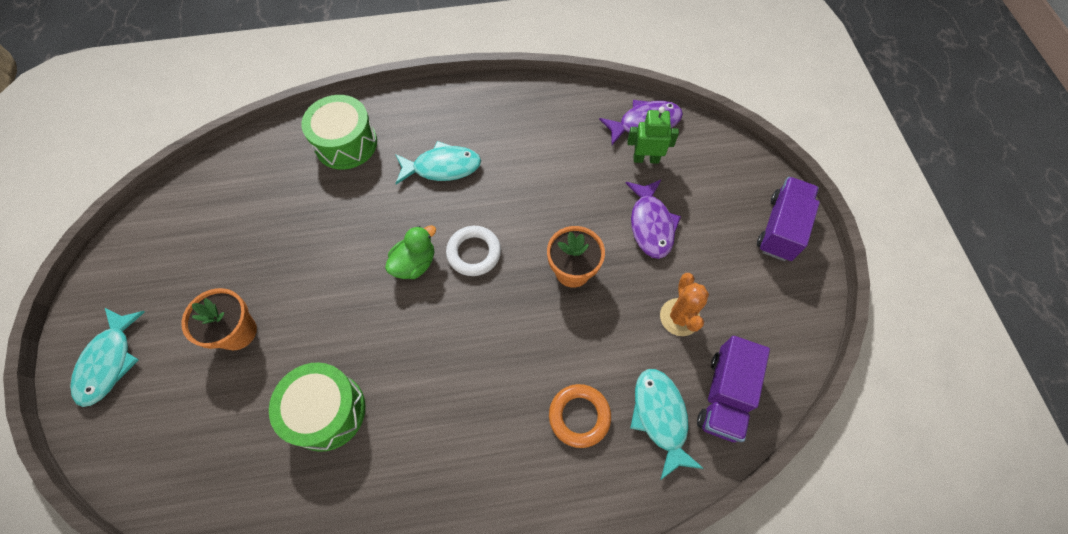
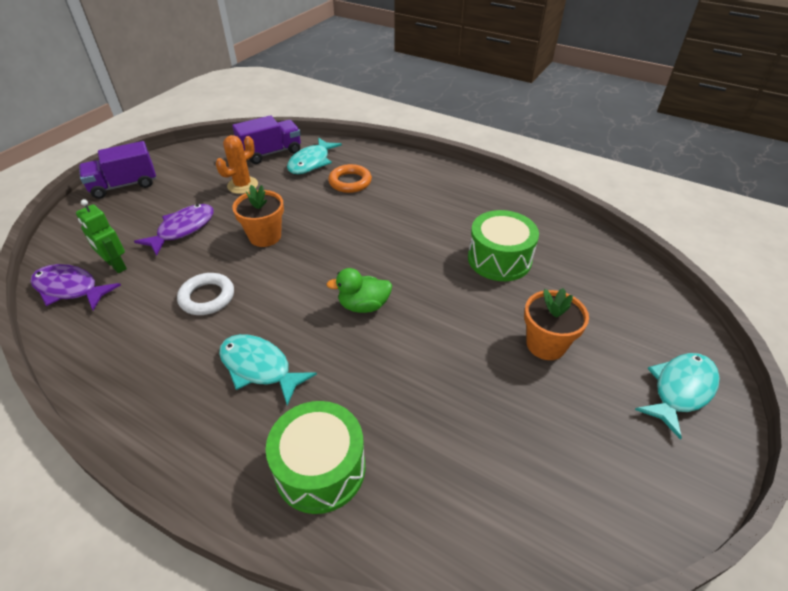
camera: 140 degrees left, 20 degrees down
white ring [446,226,501,276] -> white ring moved to [177,273,234,315]

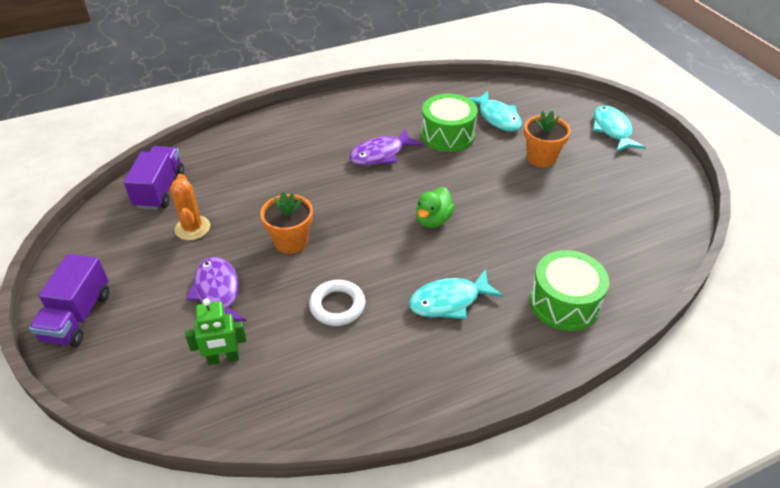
camera: 55 degrees left, 0 degrees up
purple fish [31,264,121,310] -> purple fish moved to [349,129,422,165]
turquoise fish [287,137,342,174] -> turquoise fish moved to [469,91,522,132]
orange ring [328,164,372,193] -> none

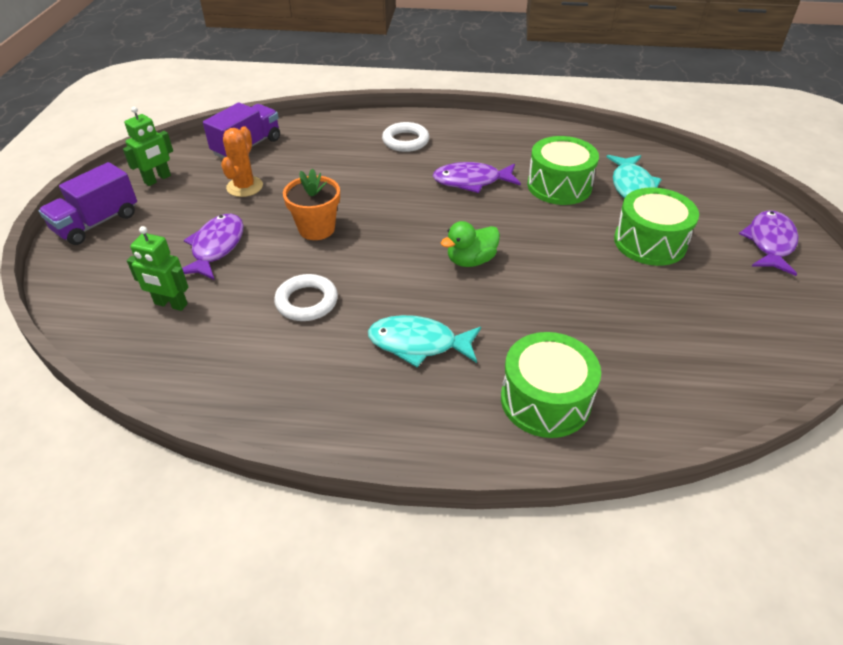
camera: 30 degrees right, 0 degrees up
orange flower pot [524,111,571,167] -> green drum [614,188,699,266]
turquoise fish [592,105,646,152] -> purple fish [739,210,798,276]
none -> green robot [123,107,173,186]
none -> white ring [382,122,429,152]

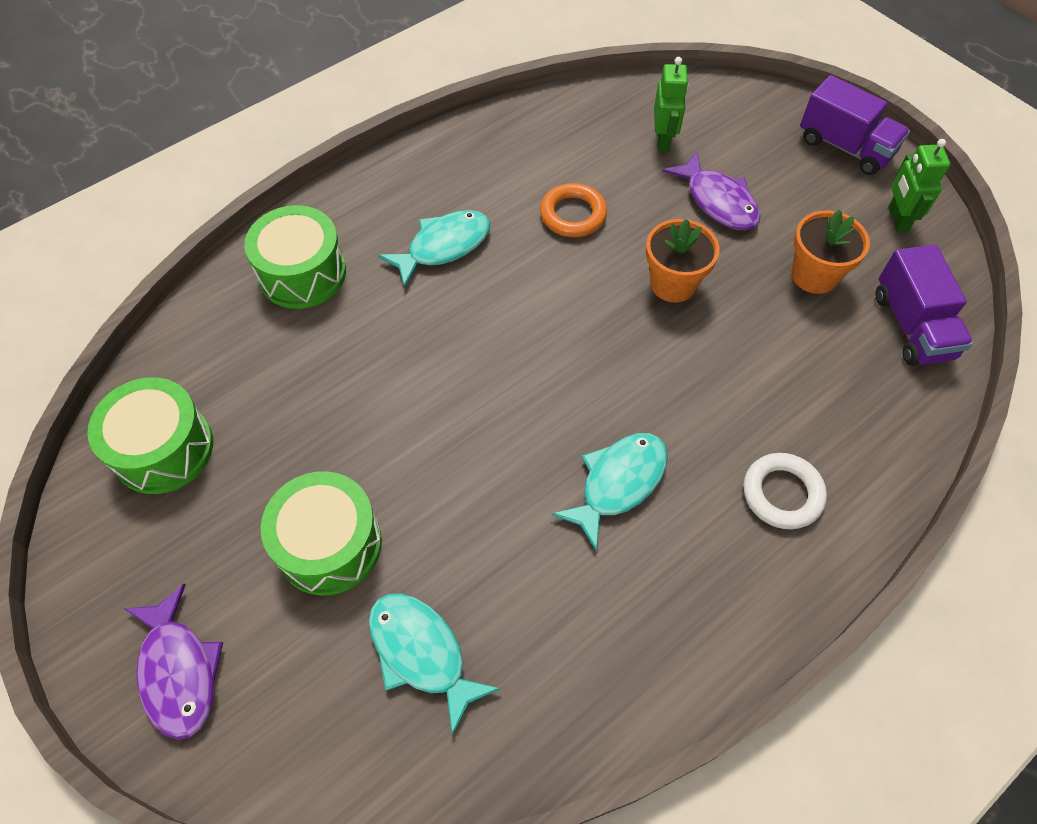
camera: 135 degrees right, 15 degrees up
purple truck [38,162,137,245] -> purple truck turned 135 degrees clockwise [800,75,910,175]
green robot [127,226,189,311] -> green robot turned 120 degrees clockwise [654,57,689,151]
orange cactus [221,126,263,197] -> orange flower pot [792,210,870,294]
white ring [274,274,338,321] -> orange ring [540,183,607,237]
purple fish [433,162,521,193] -> turquoise fish [551,433,668,551]
green duck [441,221,500,267] -> none
green drum [527,136,599,205] -> green drum moved to [87,377,213,494]

